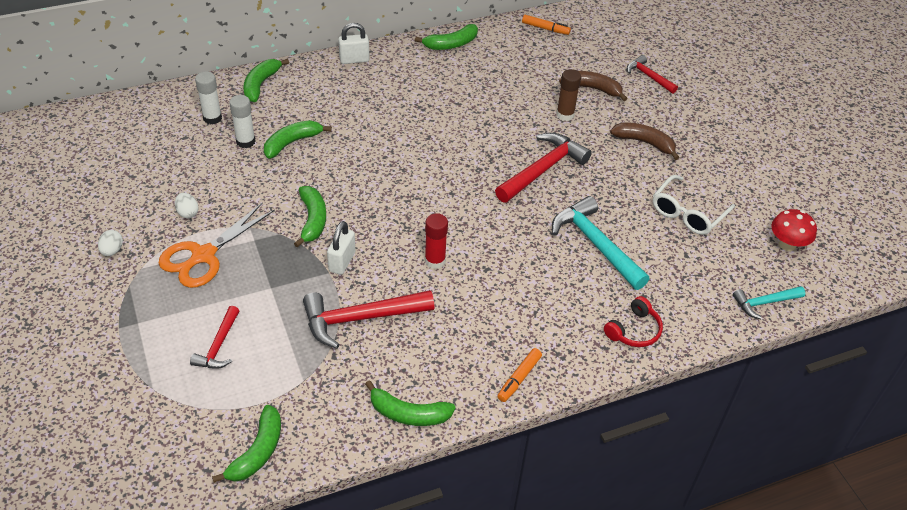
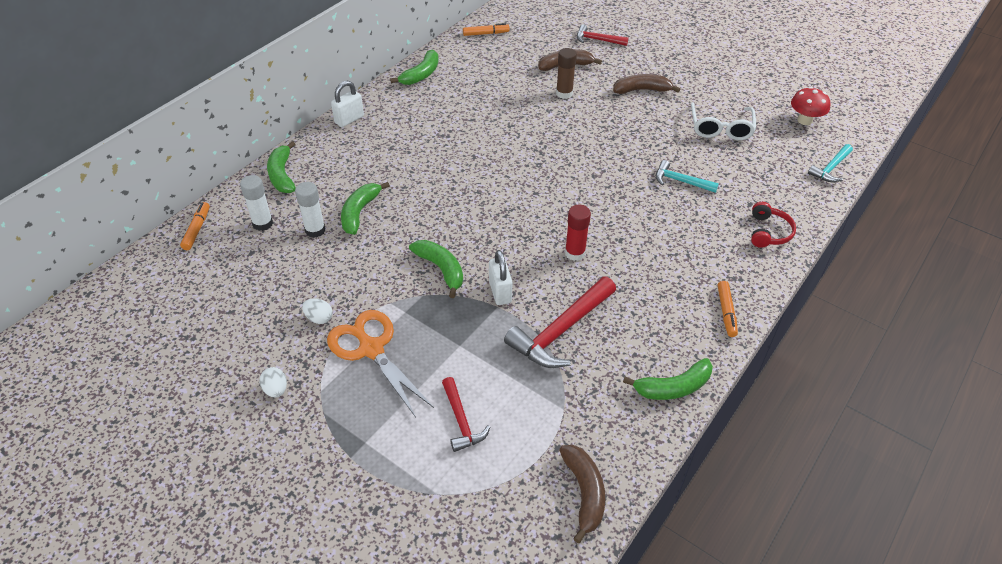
camera: 30 degrees left, 0 degrees up
orange scissors [158,203,275,288] -> orange scissors turned 135 degrees clockwise [327,310,434,417]
green banana [212,405,281,483] -> brown banana [559,445,605,543]
red hammer [495,133,592,203] -> none
turquoise hammer [552,196,650,290] -> turquoise hammer [656,160,719,193], size x0.57
none -> orange marker [180,202,210,250]

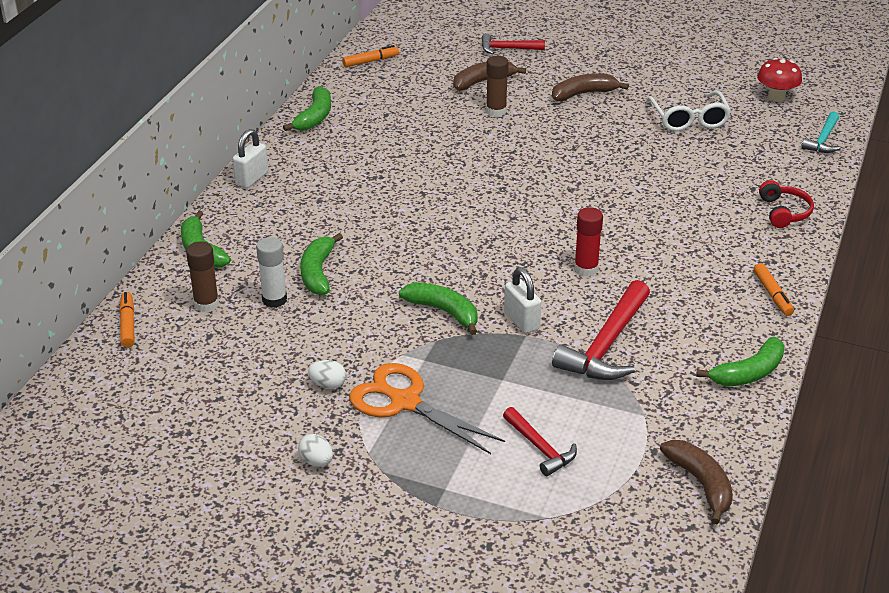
camera: 15 degrees left, 10 degrees down
white glue stick [240,175,273,231] -> brown glue stick [186,241,219,312]
turquoise hammer [656,160,719,193] -> none

